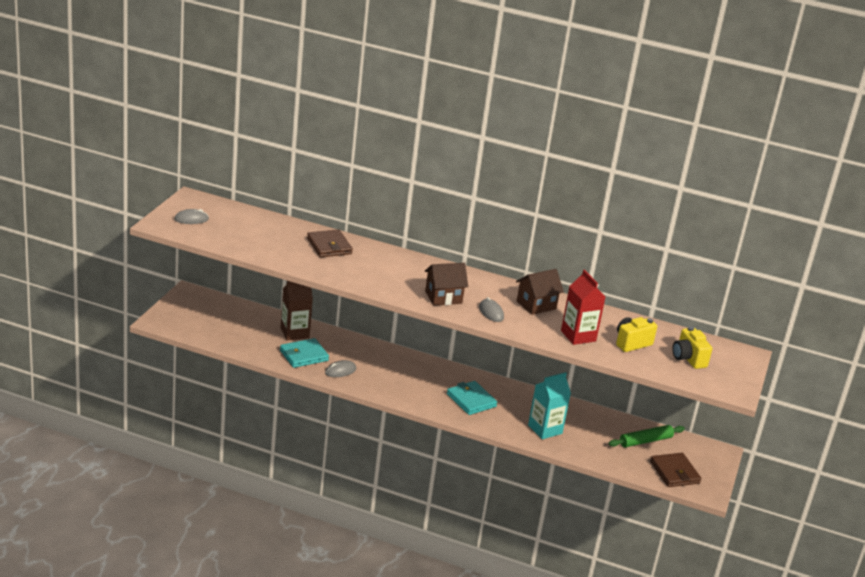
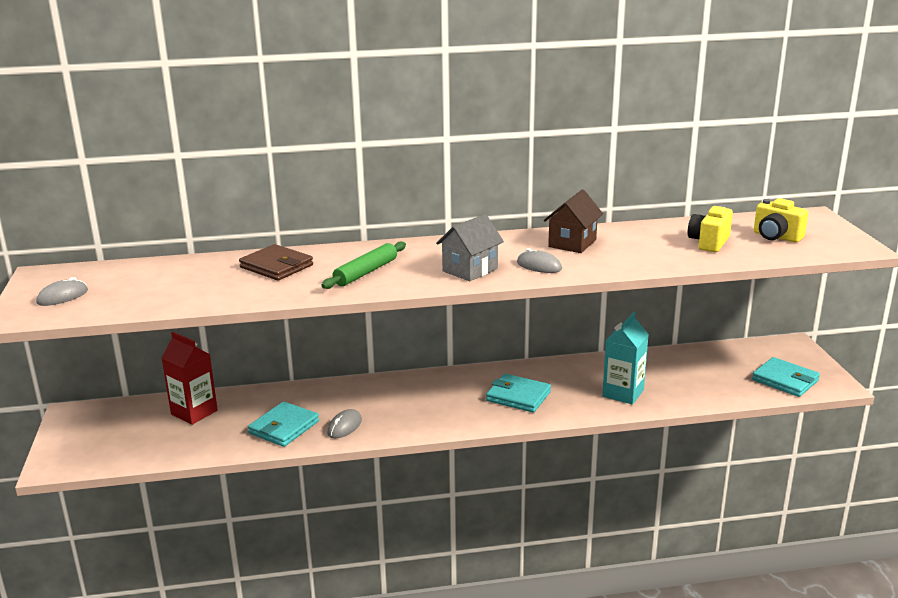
camera: 25 degrees left, 5 degrees down
brown carton [280,281,313,340] -> none
brown house [425,263,468,306] -> grey house [436,214,504,281]
red carton [561,270,605,345] -> red carton moved to [162,332,218,425]
green rolling pin [608,425,685,447] -> green rolling pin moved to [321,242,406,289]
brown wallet [650,453,701,487] -> turquoise wallet [752,357,820,397]

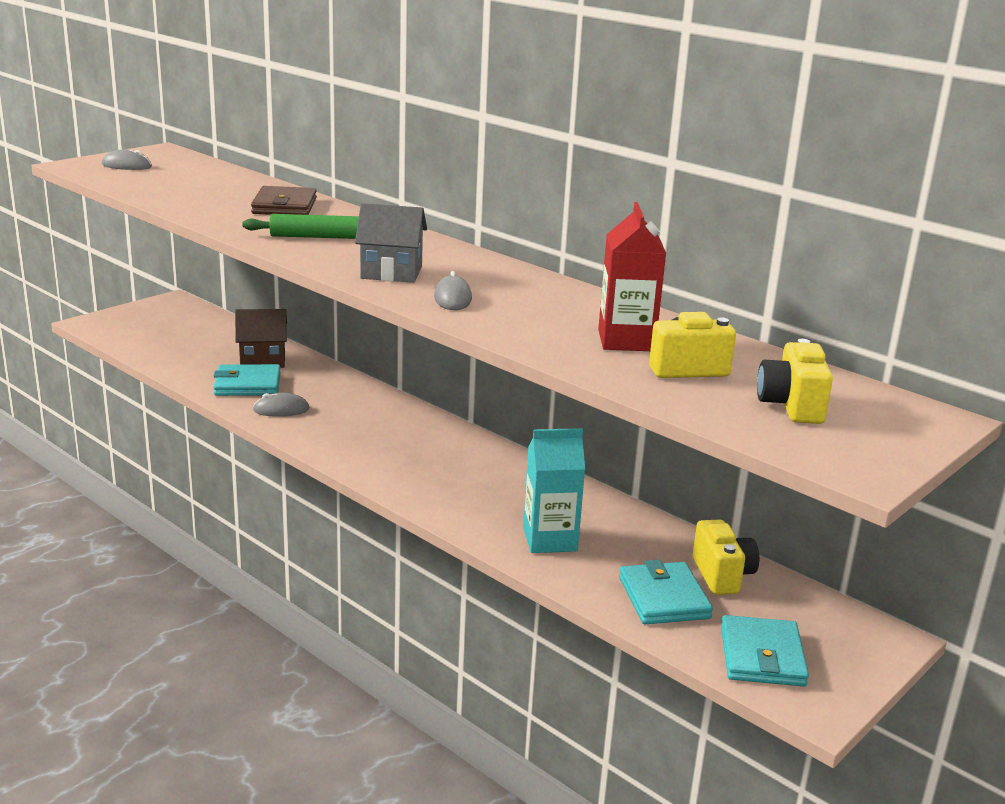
camera: 50 degrees right, 0 degrees up
red carton [162,332,218,425] -> red carton moved to [598,202,666,351]
turquoise wallet [486,374,551,413] -> turquoise wallet moved to [619,560,713,624]
brown house [544,189,603,253] -> brown house moved to [235,309,287,368]
none -> yellow camera [693,520,759,595]

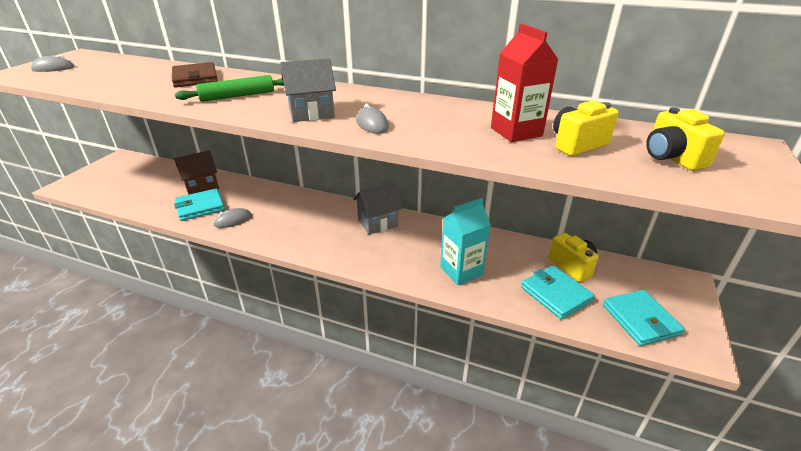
camera: 20 degrees left, 10 degrees up
none -> grey house [353,184,402,234]

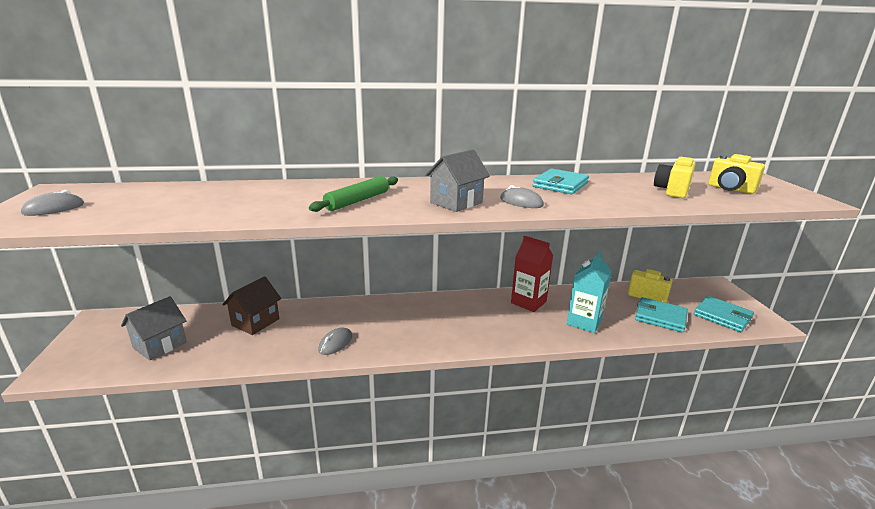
camera: 30 degrees left, 10 degrees down
brown wallet [172,62,218,88] -> none
turquoise wallet [174,188,225,221] -> turquoise wallet moved to [532,168,589,194]
grey house [353,184,402,234] -> grey house moved to [121,296,187,361]
red carton [491,23,558,142] -> red carton moved to [511,236,553,312]

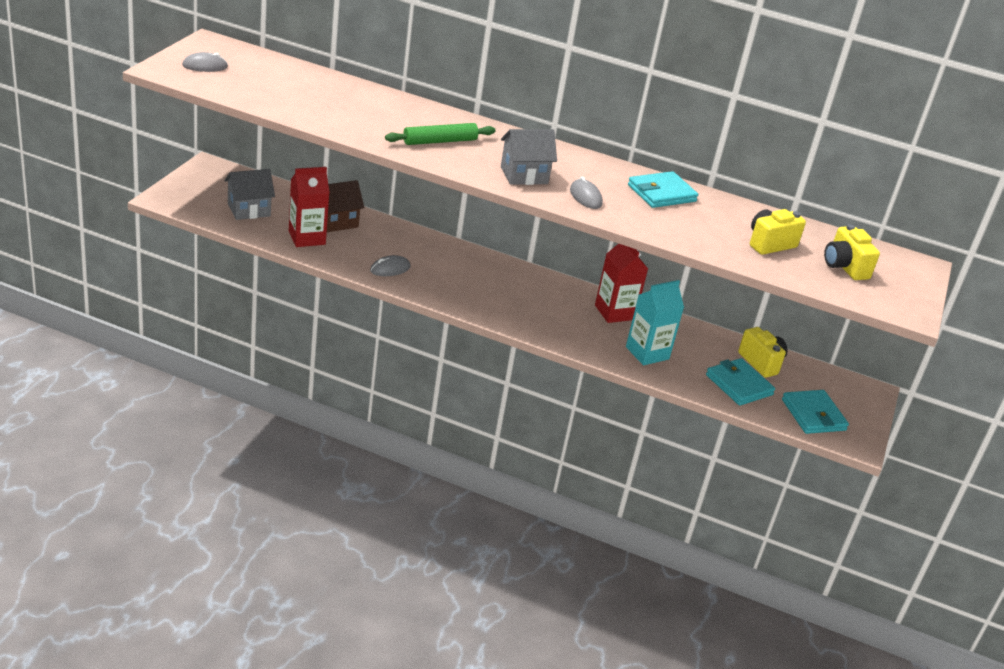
camera: 25 degrees right, 10 degrees up
none -> red carton [289,167,330,247]

